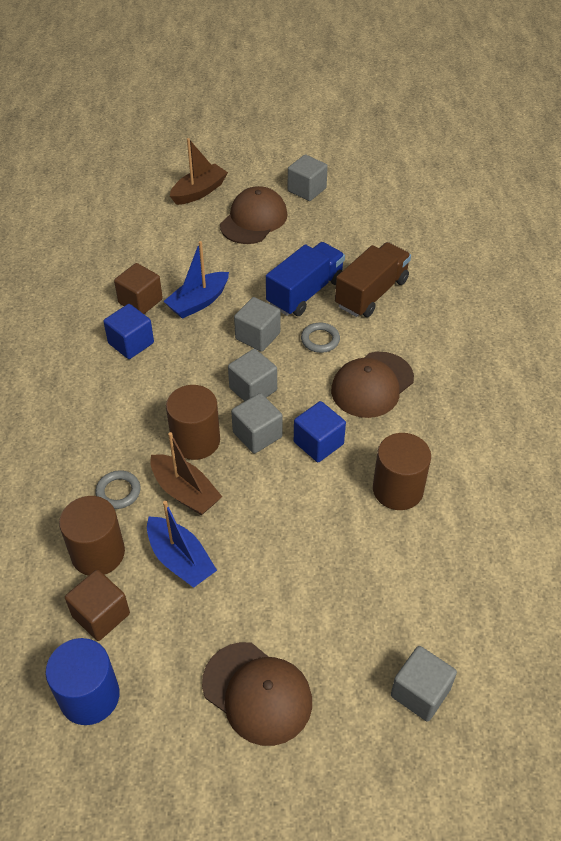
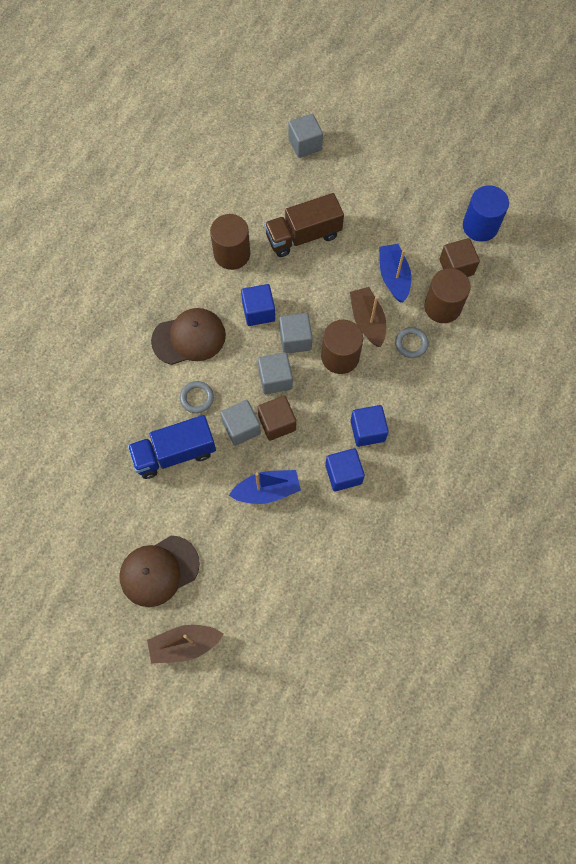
camera: 150 degrees left, 20 degrees up
brown cube [114,263,163,314] -> brown cube moved to [258,396,296,441]
brown cap [202,642,312,746] -> none
grey cube [288,155,328,201] -> none
brown truck [335,242,411,317] -> brown truck moved to [264,193,344,257]
none -> blue cube [351,405,389,447]

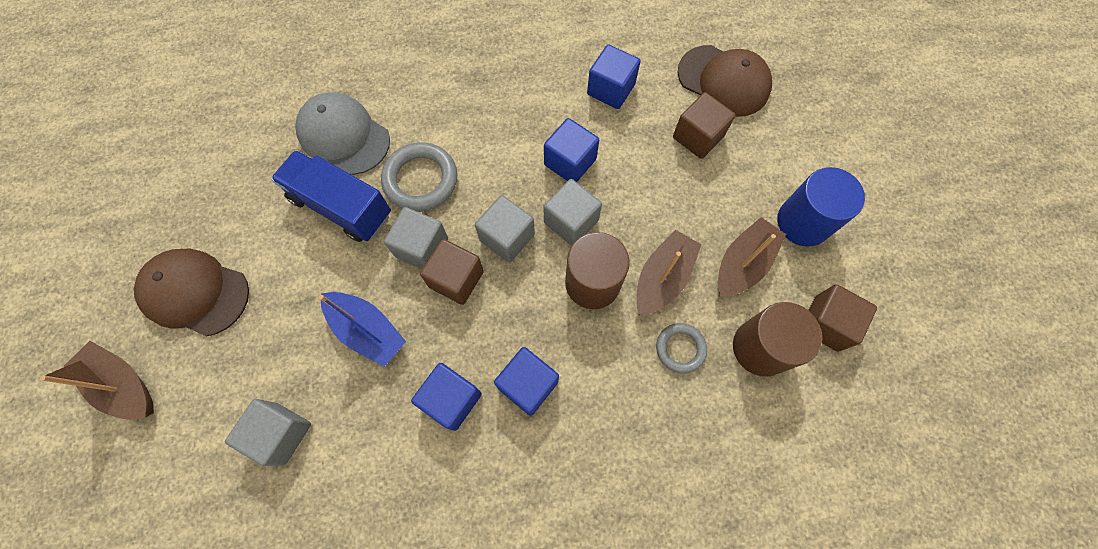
camera: 50 degrees right, 0 degrees up
brown cap [151,308,226,365] -> brown cap moved to [678,45,772,117]
grey ring [180,381,214,413] -> grey ring [381,142,457,212], size x1.66
brown cylinder [210,214,250,270] -> blue cube [587,44,641,109]
brown truck [264,193,344,257] -> brown cube [673,92,736,159]
grey cube [289,114,323,158] -> grey cube moved to [225,399,311,466]
blue boat [379,244,411,303] -> brown boat [718,217,786,297]
blue cylinder [463,185,509,242] -> blue cylinder moved to [777,167,865,247]
none -> grey cap [296,93,390,175]

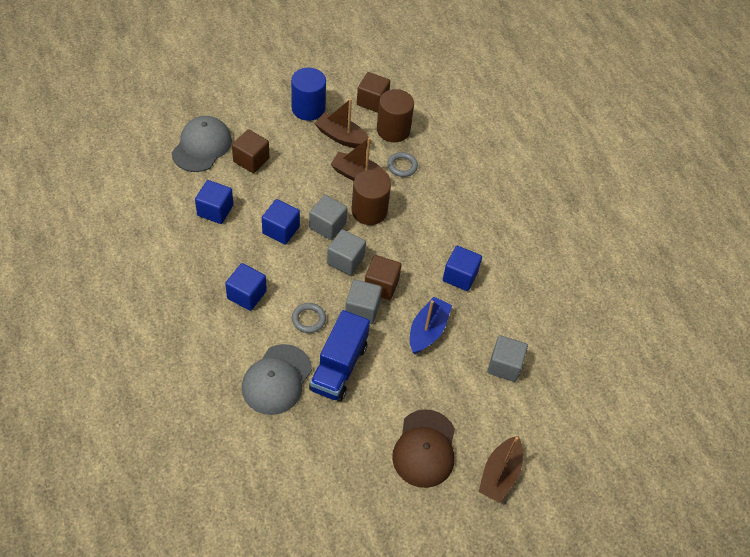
camera: 105 degrees left, 15 degrees down
grey ring [381,142,457,212] -> grey ring [292,303,326,333], size x0.60
blue cube [494,347,559,416] -> blue cube moved to [225,263,267,311]
brown cap [678,45,772,117] -> grey cap [172,116,232,172]

